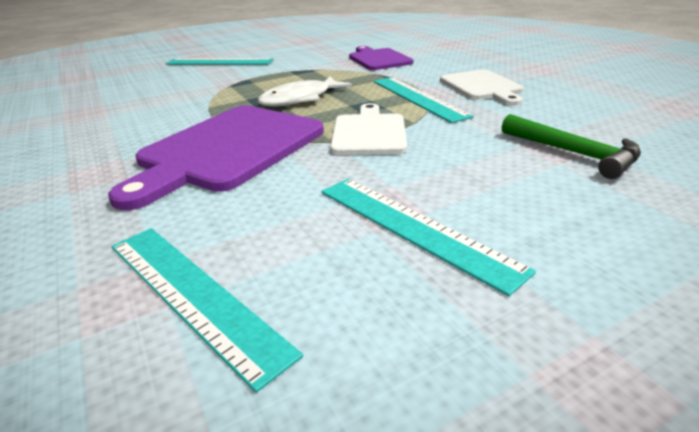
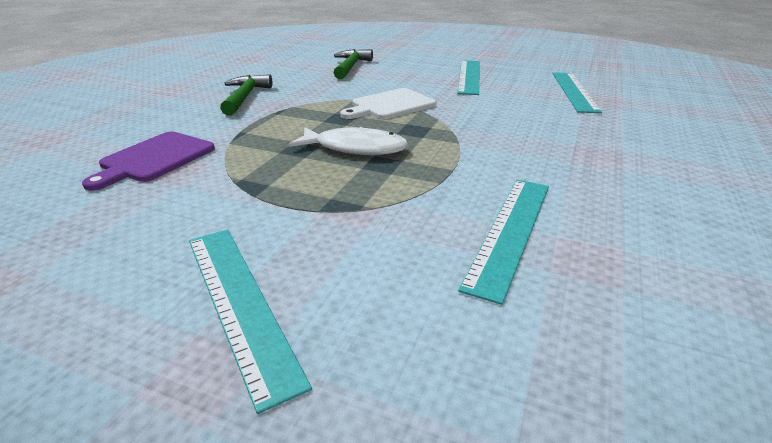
camera: 130 degrees left, 0 degrees up
purple cutting board [108,106,324,210] -> none
turquoise ruler [374,77,474,123] -> turquoise ruler moved to [458,180,549,305]
white cutting board [440,69,524,106] -> green hammer [220,74,273,116]

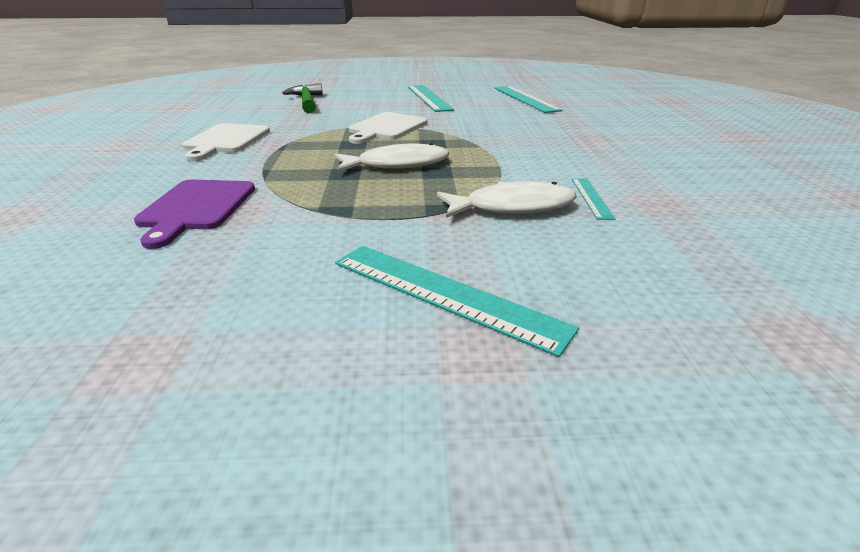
camera: 25 degrees left, 0 degrees up
green hammer [220,74,273,116] -> white cutting board [182,123,270,161]
turquoise ruler [458,180,549,305] -> turquoise ruler [572,179,615,220], size x0.53
none -> white fish [437,181,577,218]

